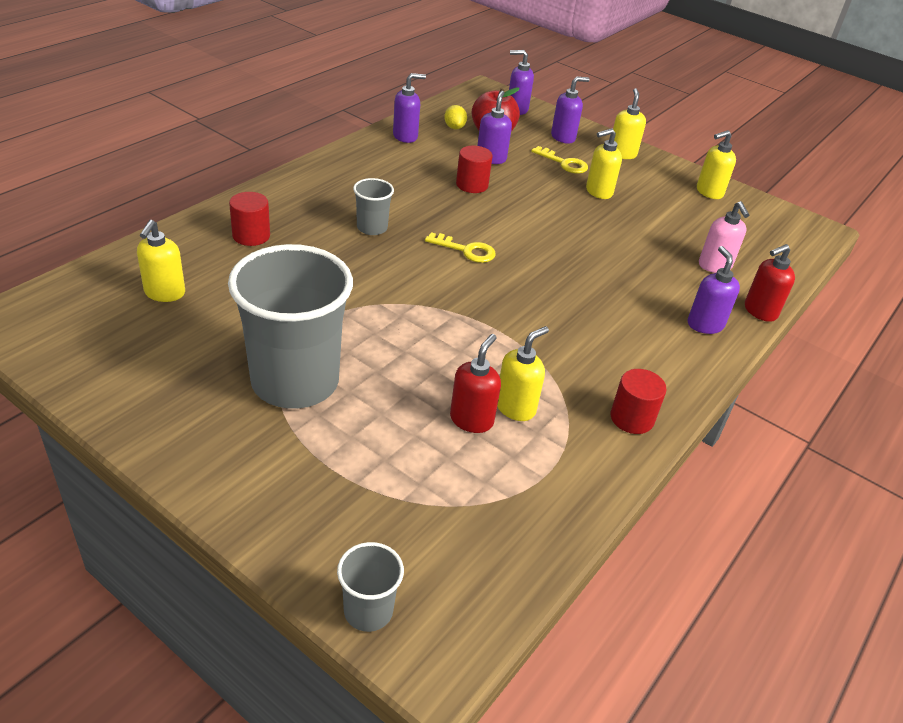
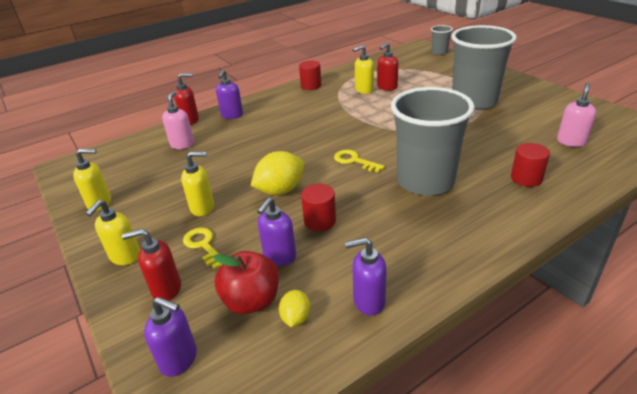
camera: 155 degrees left, 5 degrees down
yellow soap dispenser [137,220,185,302] -> pink soap dispenser [557,83,596,147]
grey cup [353,178,394,235] -> grey cup [391,87,475,195], size x2.25
purple soap dispenser [551,77,590,144] -> red soap dispenser [122,229,181,301]
none -> yellow lemon [251,151,304,195]

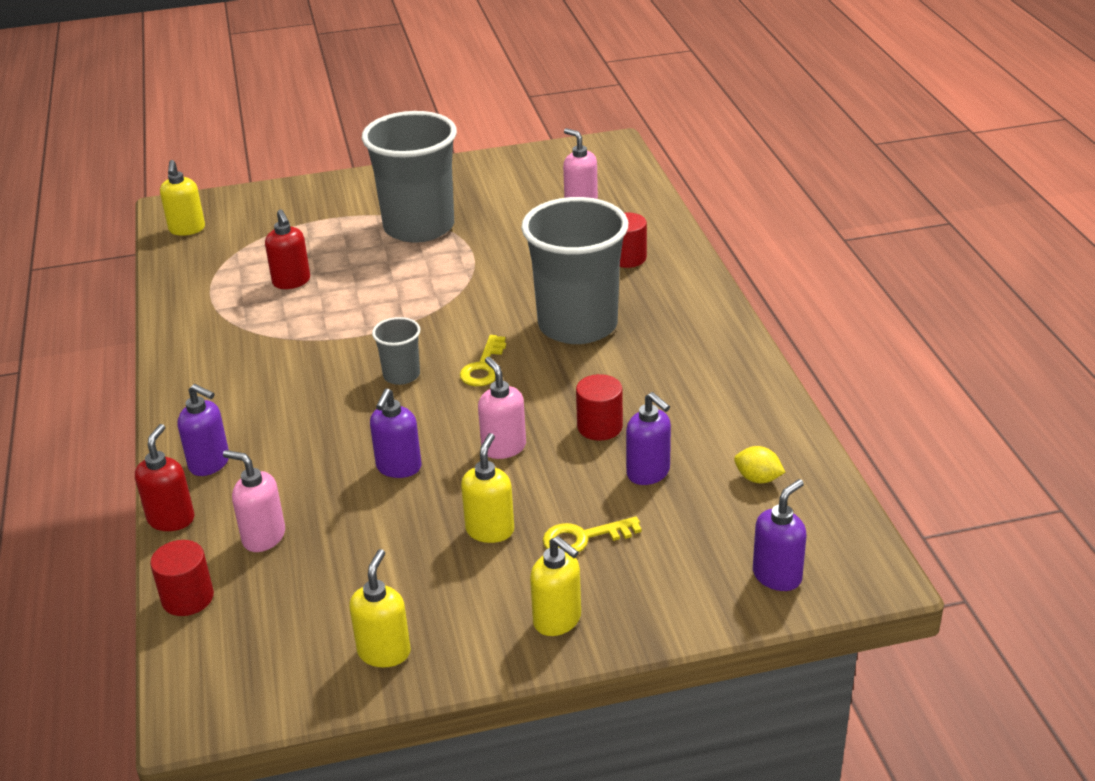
camera: 70 degrees left, 0 degrees up
red soap dispenser [122,229,181,301] -> none
red apple [213,251,279,314] -> none
yellow lemon [251,151,304,195] -> pink soap dispenser [478,357,526,459]
red cylinder [299,61,321,90] -> red cylinder moved to [150,540,214,616]
yellow key [334,150,385,172] -> yellow key turned 45 degrees counterclockwise [460,335,506,386]
purple soap dispenser [345,237,387,316] -> purple soap dispenser moved to [370,389,422,478]
yellow soap dispenser [353,45,374,94] -> yellow soap dispenser moved to [160,160,205,236]
grey cup [431,25,453,55] -> grey cup moved to [372,317,420,385]

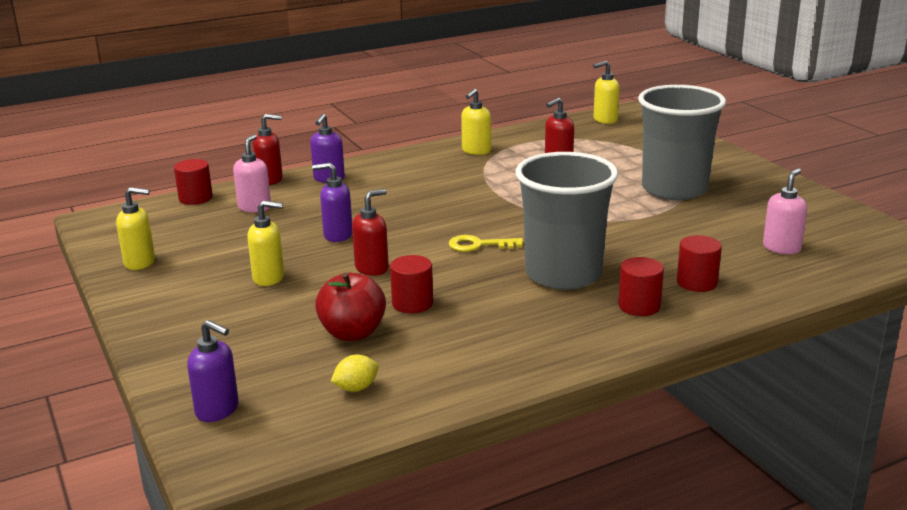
camera: 75 degrees right, 10 degrees down
grey cup [372,317,420,385] -> none
pink soap dispenser [478,357,526,459] -> red soap dispenser [352,189,389,276]
yellow soap dispenser [530,536,581,636] -> yellow soap dispenser moved to [461,89,491,155]
yellow key [543,516,642,552] -> none
purple soap dispenser [626,392,671,485] -> red apple [315,273,386,341]
yellow lemon [734,446,785,483] -> yellow lemon turned 45 degrees clockwise [331,355,379,392]
none -> red cylinder [618,257,664,316]

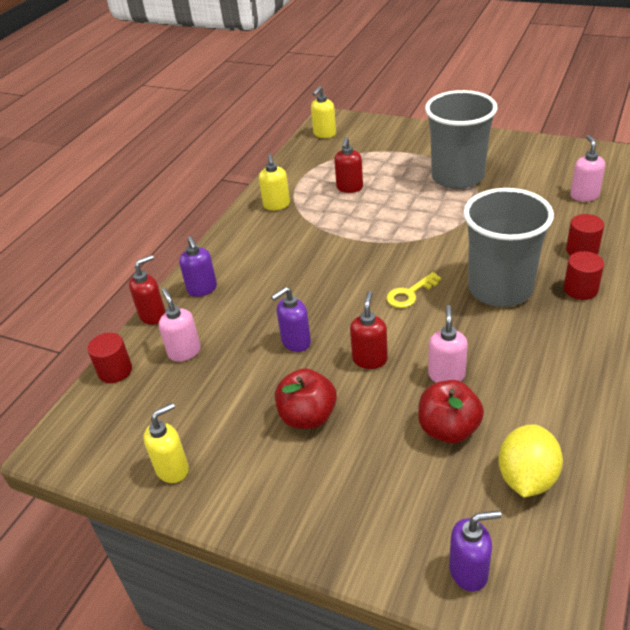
camera: 35 degrees left, 15 degrees up
yellow soap dispenser [247,201,284,286] -> red apple [275,368,337,429]
yellow lemon [331,355,379,392] -> yellow lemon [498,424,563,498], size x1.86
red cylinder [390,255,433,313] -> pink soap dispenser [428,305,468,383]

